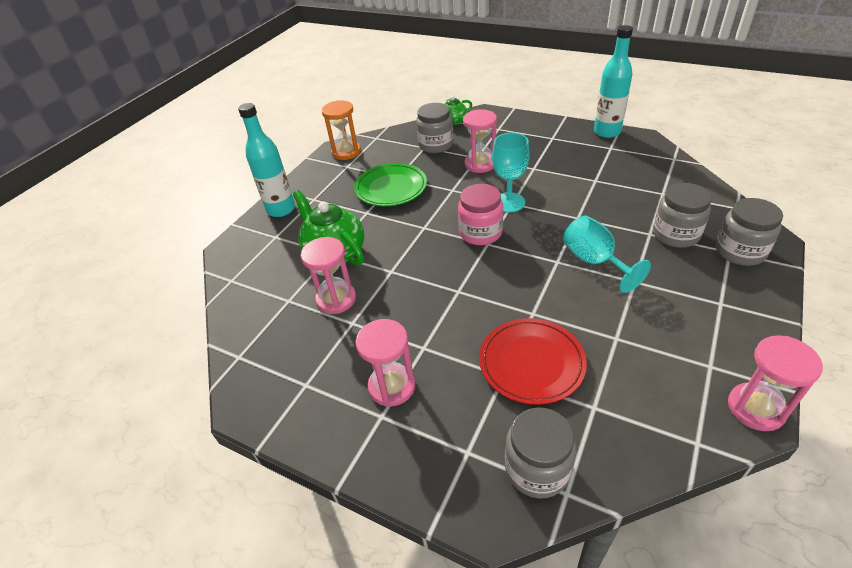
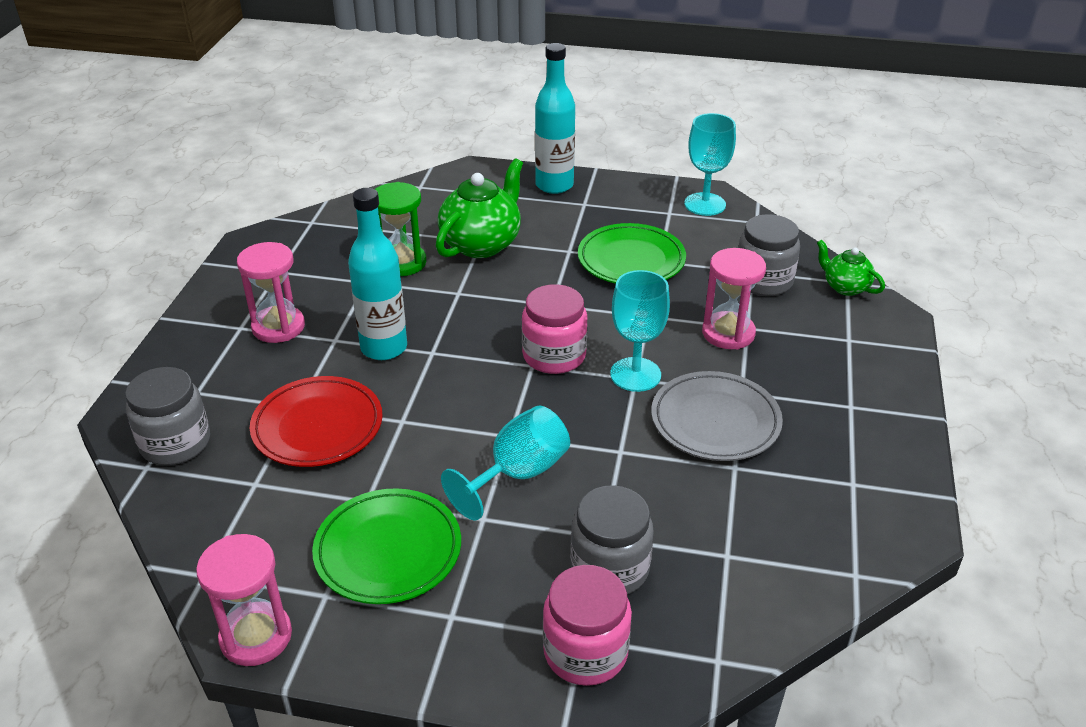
camera: 70 degrees right, 5 degrees down
pink hourglass [301,237,356,314] -> green hourglass [375,182,426,276]
orange hourglass [322,100,361,160] -> turquoise goblet [684,113,736,216]
turquoise bottle [594,25,633,138] -> turquoise bottle moved to [348,188,407,360]
grey jar [716,198,783,266] -> pink jar [543,565,632,686]
none -> green plate [312,488,461,604]
none -> grey plate [651,371,783,461]

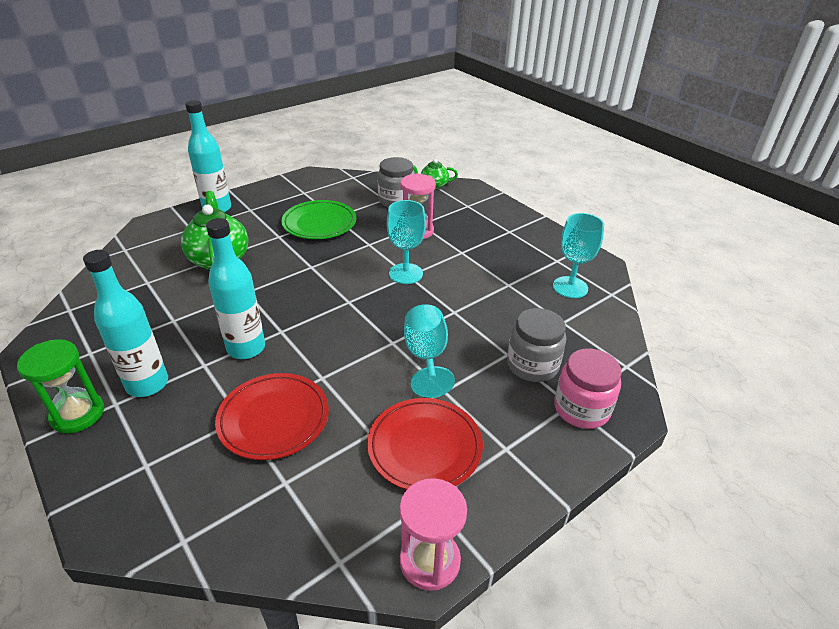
camera: 50 degrees left, 0 degrees up
grey jar [125,367,210,465] -> none
pink hourglass [237,242,305,343] -> turquoise bottle [83,250,168,397]
green plate [312,488,461,604] -> red plate [367,398,483,490]
green hourglass [375,182,426,276] -> green hourglass moved to [17,339,104,433]
pink jar [522,284,588,374] -> none
grey plate [651,371,783,461] -> none
turquoise goblet [684,113,736,216] -> turquoise goblet moved to [553,213,604,298]

